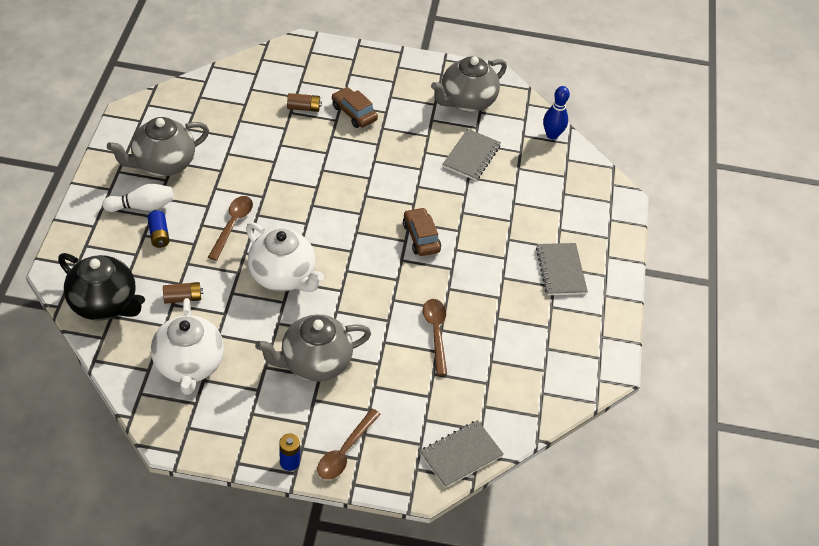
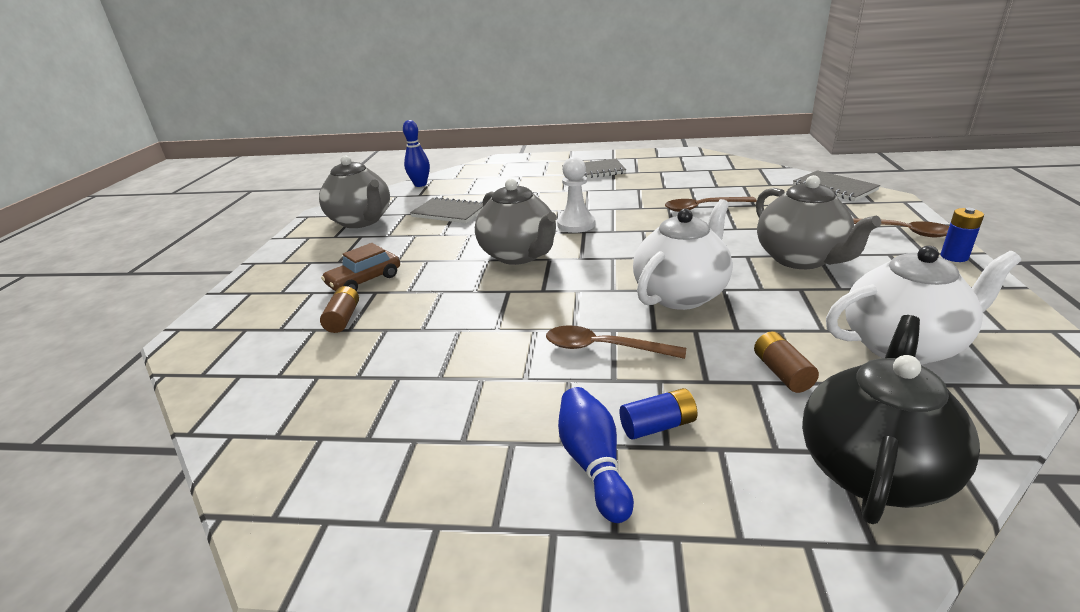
camera: 85 degrees left, 20 degrees down
white bowling pin [102,184,174,212] -> blue bowling pin [558,387,634,523]
grey teapot [107,117,209,176] -> grey teapot moved to [475,179,557,265]
brown car [403,207,441,256] -> white pawn [557,157,595,233]

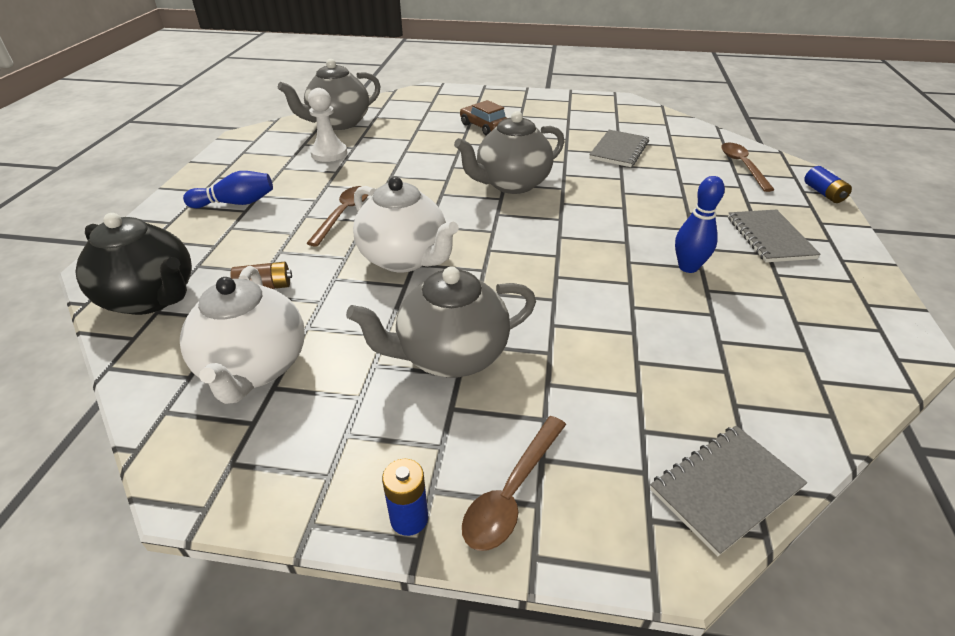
camera: 90 degrees right, 10 degrees up
grey teapot [319,156,390,228] -> grey teapot moved to [278,59,381,130]
brown battery [320,286,359,333] -> none
blue bowling pin [403,120,430,187] -> blue bowling pin moved to [675,176,725,273]
white pawn [557,157,595,233] -> white pawn moved to [308,88,347,162]
blue battery [620,388,698,440] -> blue battery moved to [804,166,852,203]
brown spoon [665,197,757,212] -> brown spoon moved to [721,143,775,192]

